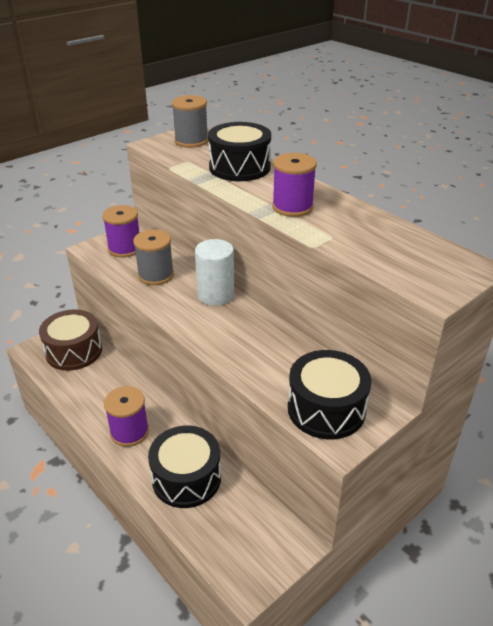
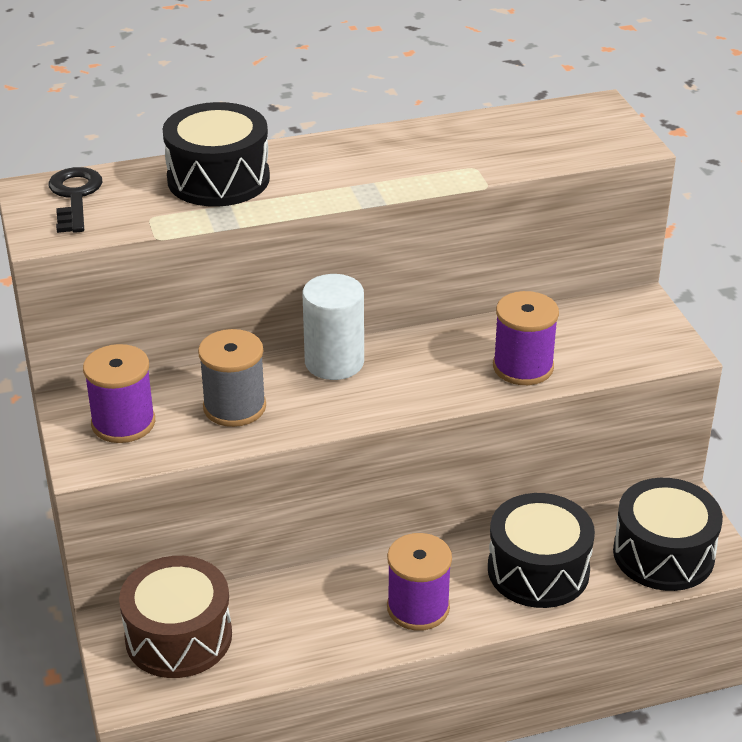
camera: 65 degrees left, 0 degrees up
grey spool [172,95,208,148] -> black key [49,167,102,233]
purple spool [272,153,317,217] -> purple spool moved to [493,291,559,385]
black drum [288,350,371,439] -> black drum moved to [613,478,723,591]

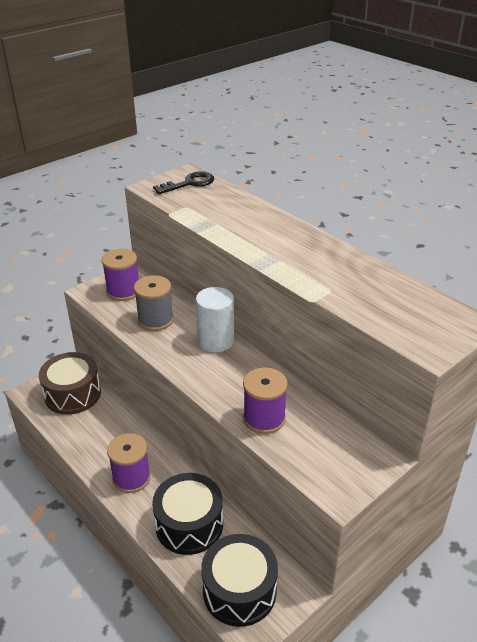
camera: 65 degrees right, 0 degrees up
black drum [163,102,270,207] -> none

